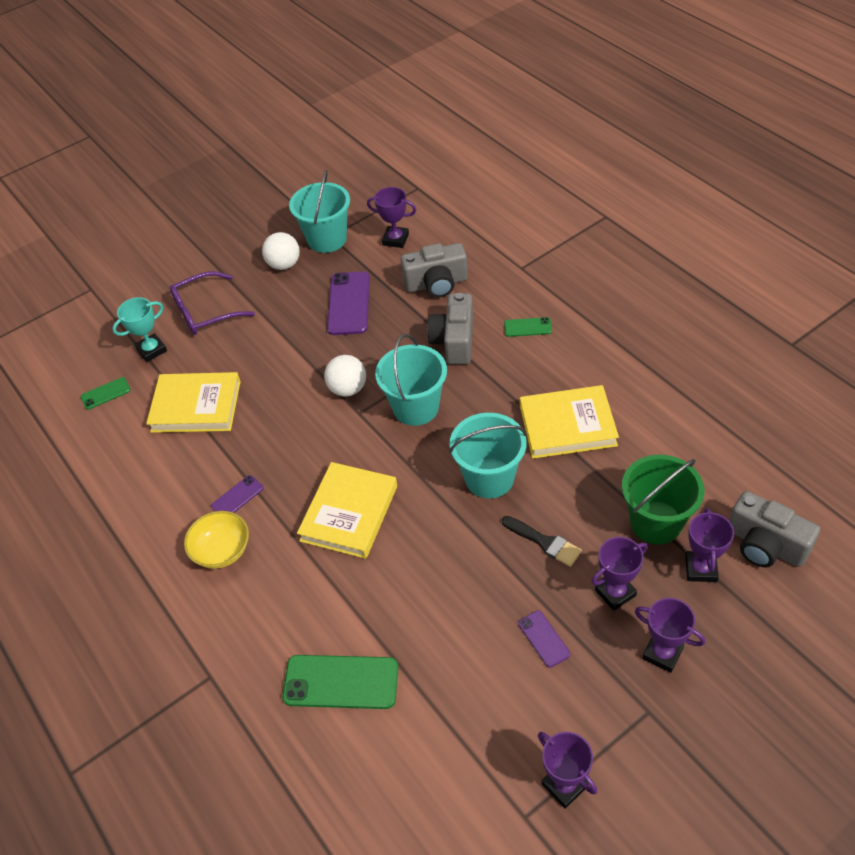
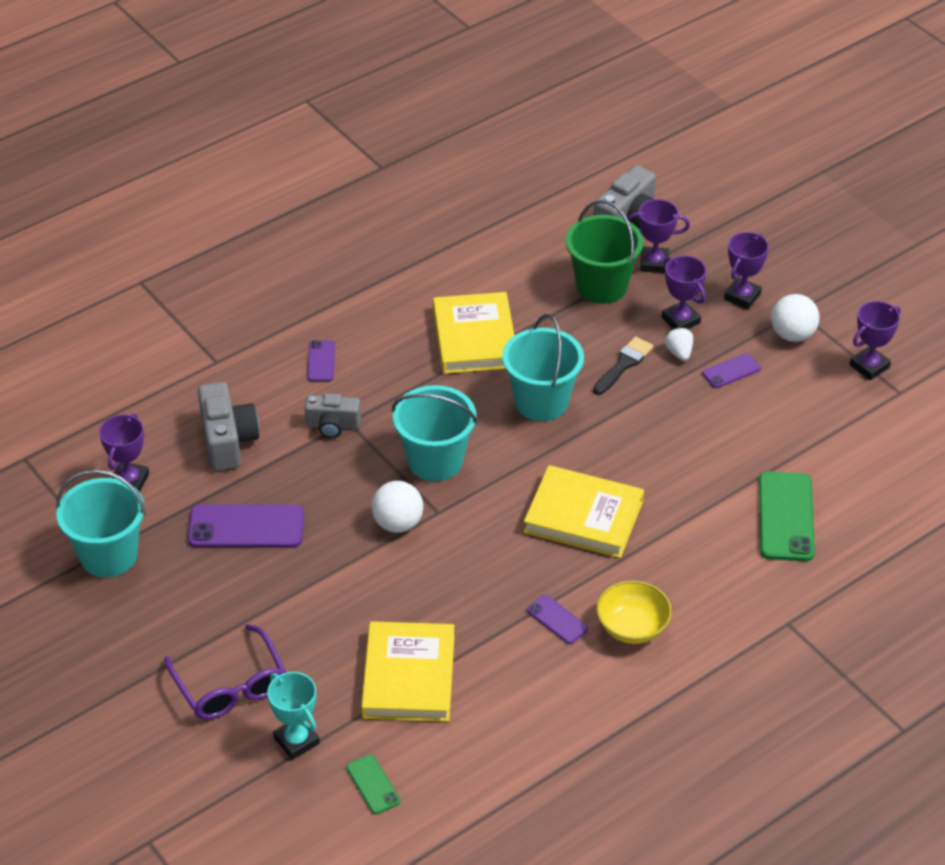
camera: 95 degrees left, 5 degrees down
white ball [262,232,300,270] -> white ball moved to [771,294,820,342]
grey camera [427,293,473,364] -> grey camera [305,393,361,438], size x0.66
green phone [504,317,552,337] -> purple phone [307,340,335,381]
none -> white strawberry [664,327,693,361]

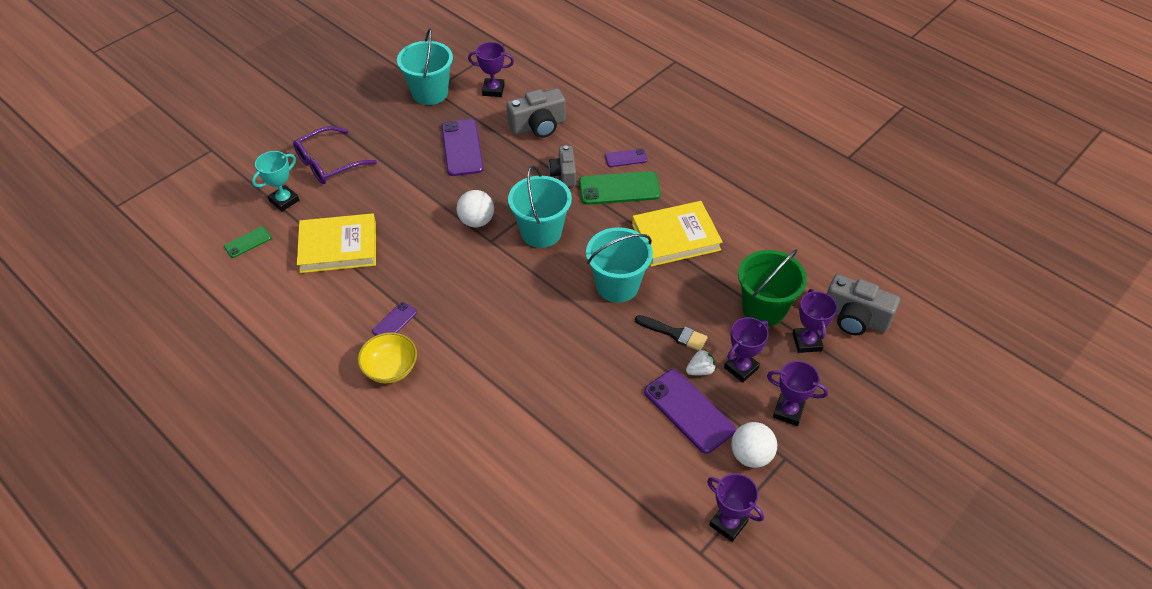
camera: 80 degrees right, 5 degrees up
yellow book [524,465,644,558] -> none
purple phone [702,353,761,388] -> purple phone [644,369,736,454], size x1.89
green phone [759,471,815,561] -> green phone moved to [579,171,661,205]

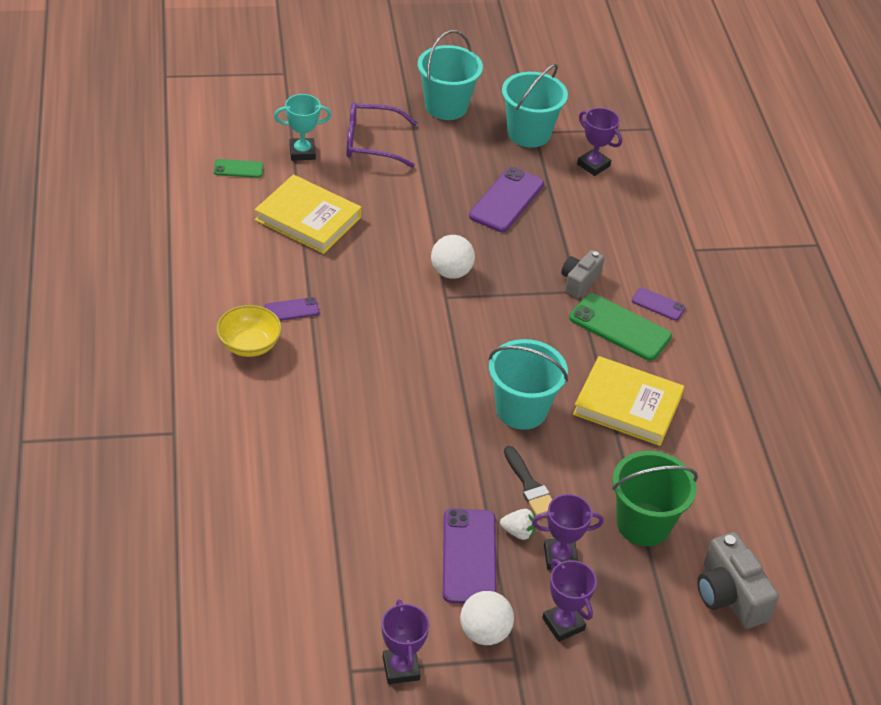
camera: 35 degrees right, 5 degrees down
grey camera [506,88,566,138] -> none
turquoise bucket [508,166,572,248] -> turquoise bucket moved to [418,30,483,120]
purple trophy [793,289,837,353] -> none

